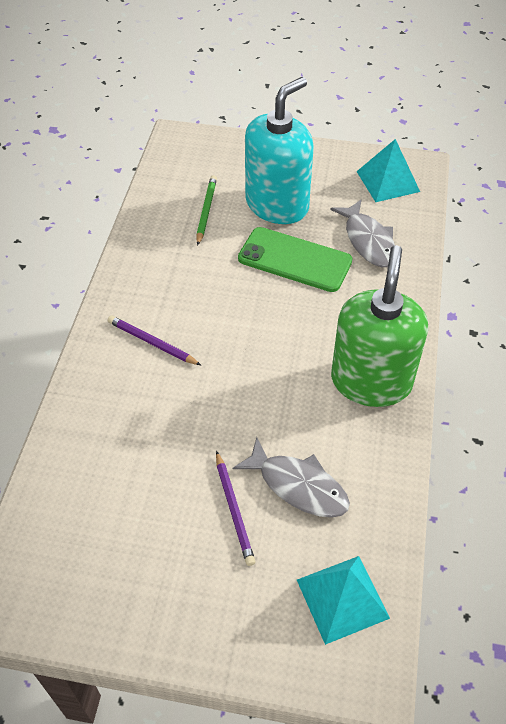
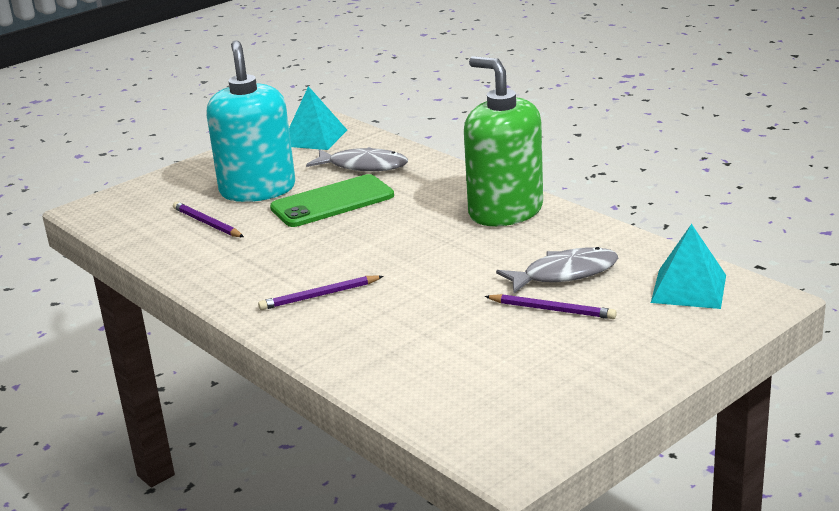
camera: 50 degrees left, 25 degrees down
green pencil [196,175,217,246] -> purple pencil [173,202,244,237]

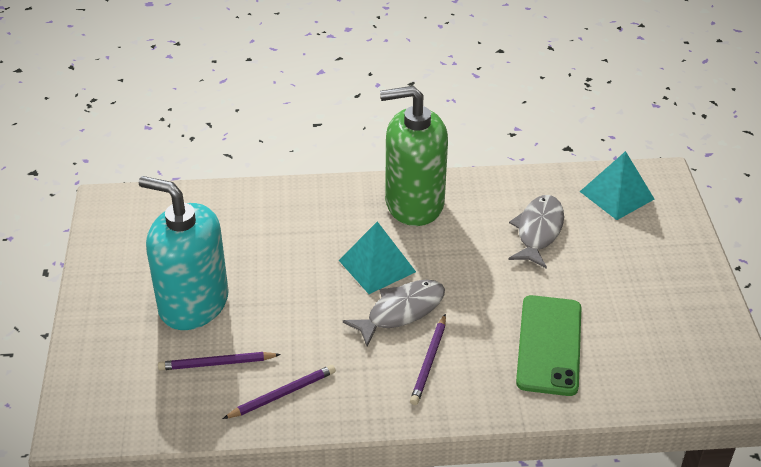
camera: 55 degrees left, 15 degrees up
green phone [270,174,394,227] -> green phone moved to [516,295,582,396]
turquoise pyramid [289,86,347,150] -> turquoise pyramid moved to [339,221,416,294]
grey fish [306,147,408,171] -> grey fish moved to [343,280,445,347]
purple pencil [484,294,617,319] -> purple pencil moved to [223,365,336,419]

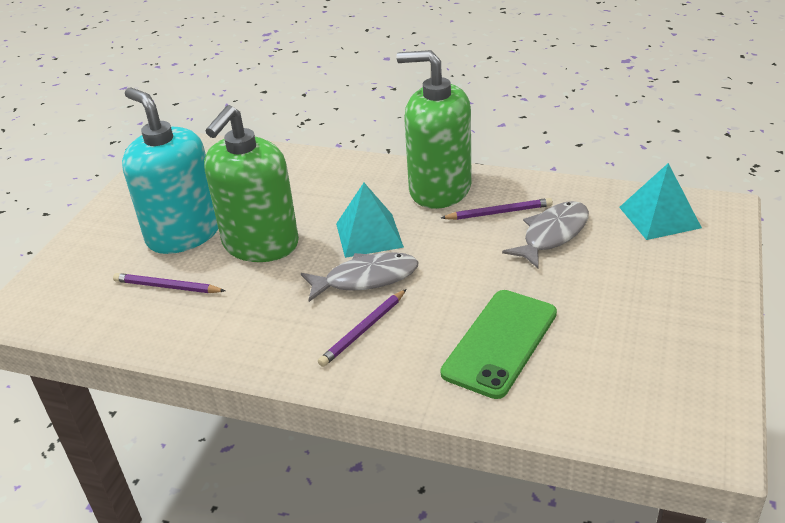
camera: 25 degrees right, 5 degrees down
purple pencil [223,365,336,419] -> purple pencil moved to [441,198,553,220]
none -> green soap dispenser [204,105,299,262]

